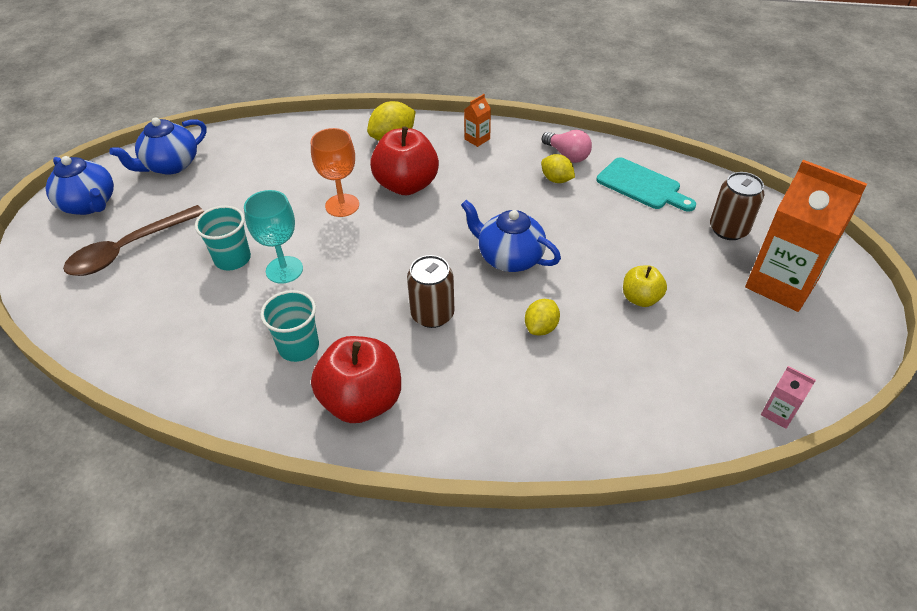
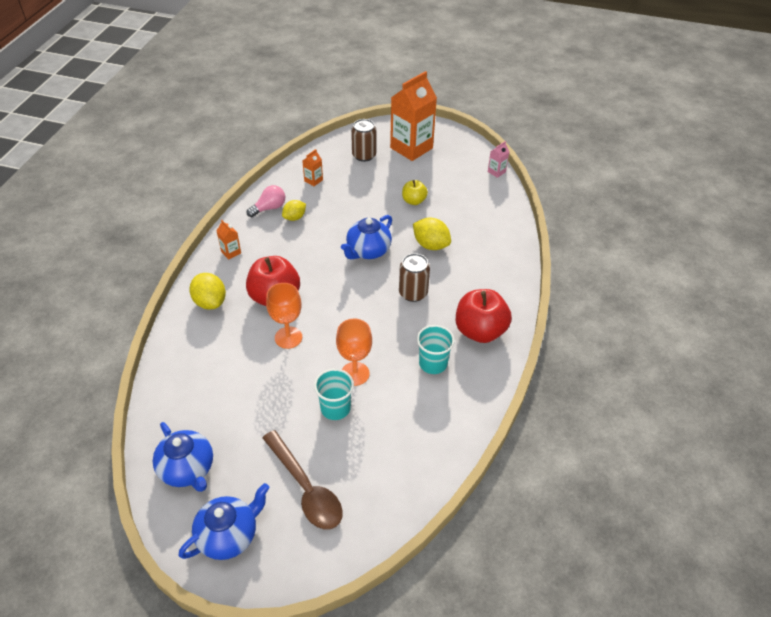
camera: 85 degrees left, 0 degrees up
turquoise goblet [244,190,303,284] -> orange goblet [336,319,372,386]
yellow lemon [525,299,560,336] -> yellow lemon [413,217,451,250], size x1.52
turquoise cutting board [597,157,696,212] -> orange carton [302,149,323,186]

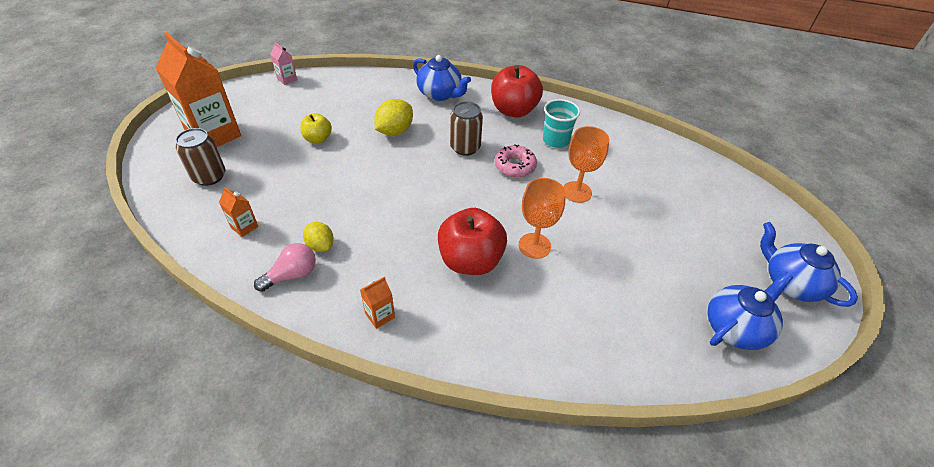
camera: 90 degrees left, 0 degrees up
yellow lemon [189,273,226,310] -> none
pink light bulb [247,185,285,217] -> pink light bulb turned 90 degrees clockwise [254,243,316,292]
brown spoon [263,430,343,529] -> none
turquoise cup [314,369,354,420] -> none
blue teapot [341,215,392,259] -> blue teapot moved to [413,55,471,101]
none -> pink donut [495,144,537,177]

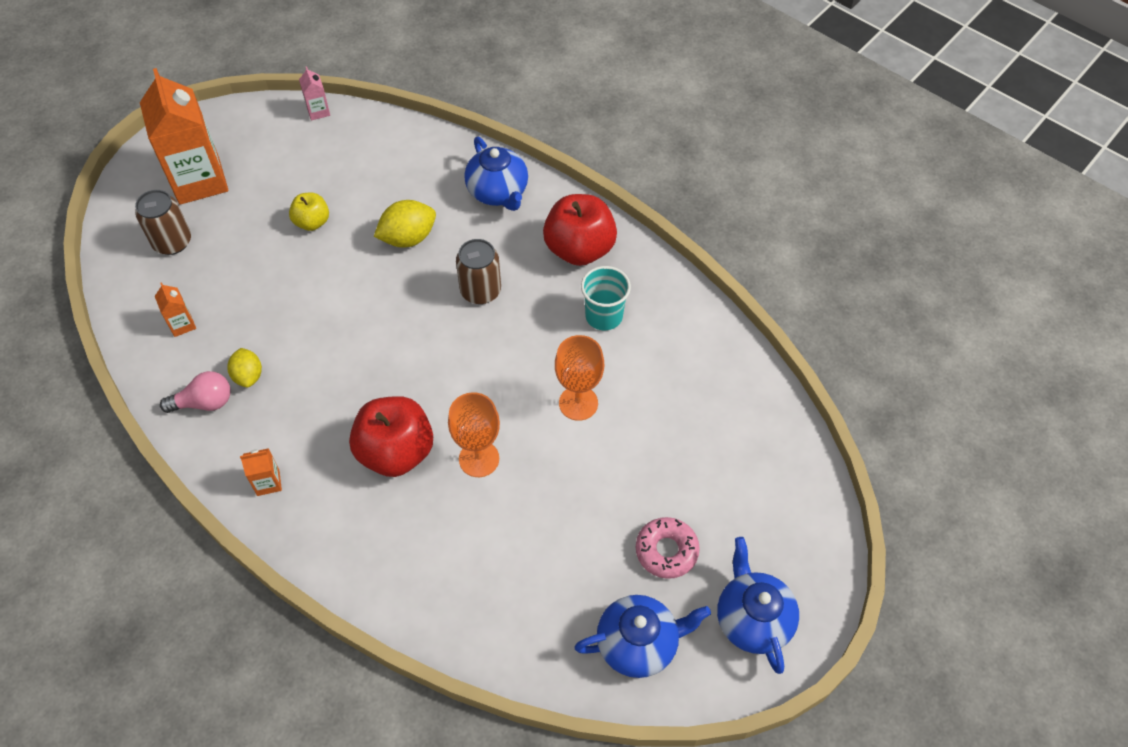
camera: 25 degrees right, 10 degrees up
pink donut [495,144,537,177] -> pink donut moved to [636,517,700,579]

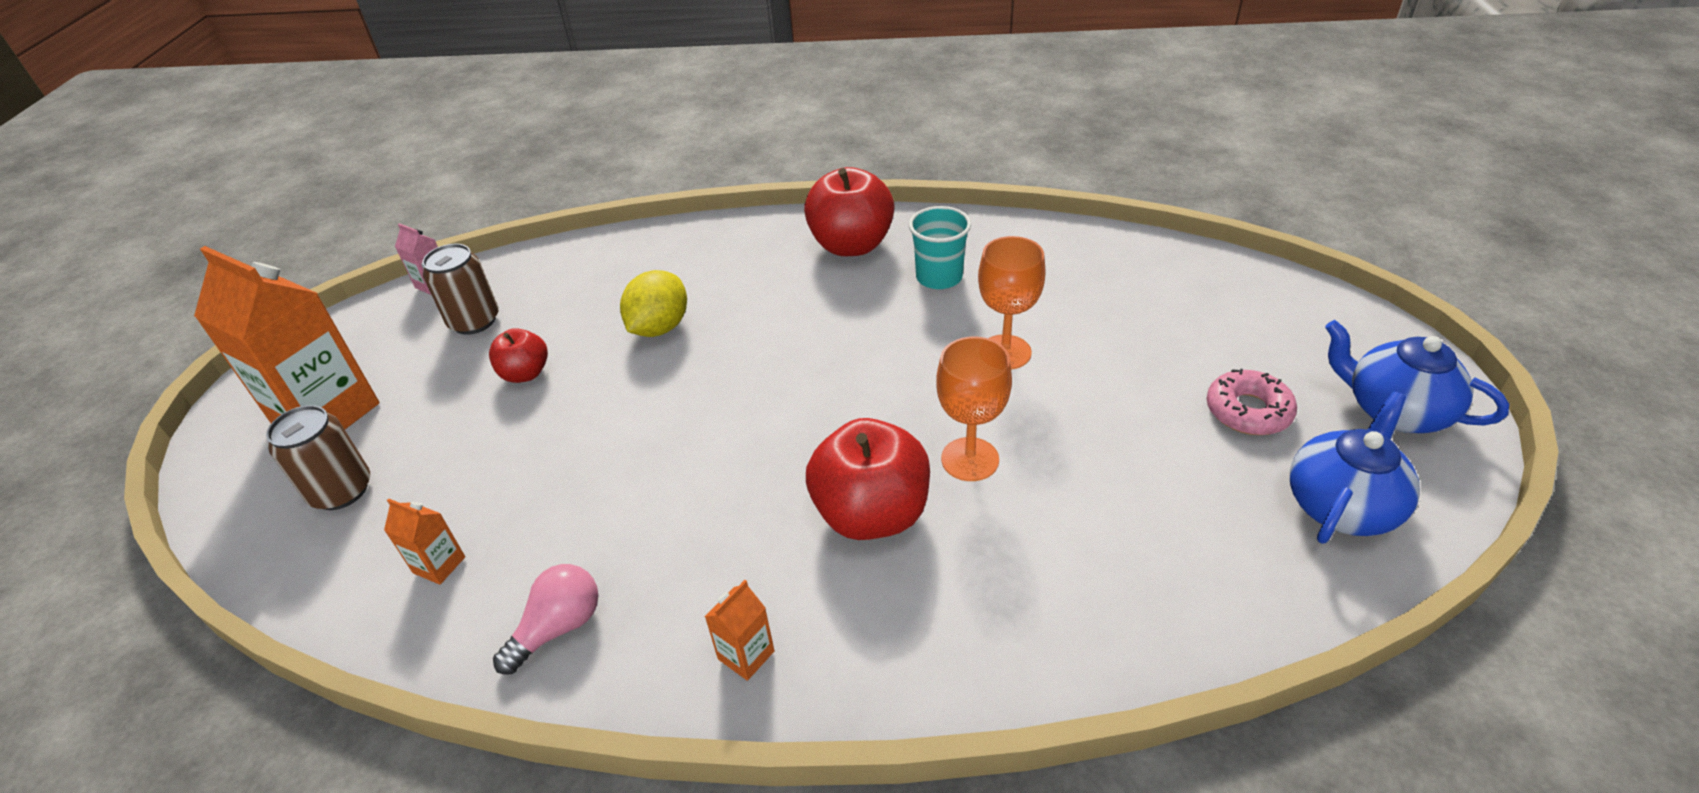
camera: 35 degrees left, 15 degrees down
yellow lemon [227,348,262,387] -> none
yellow apple [289,192,329,231] -> red apple [489,328,548,383]
brown can [456,239,501,304] -> brown can moved to [422,244,499,335]
blue teapot [464,137,528,211] -> none

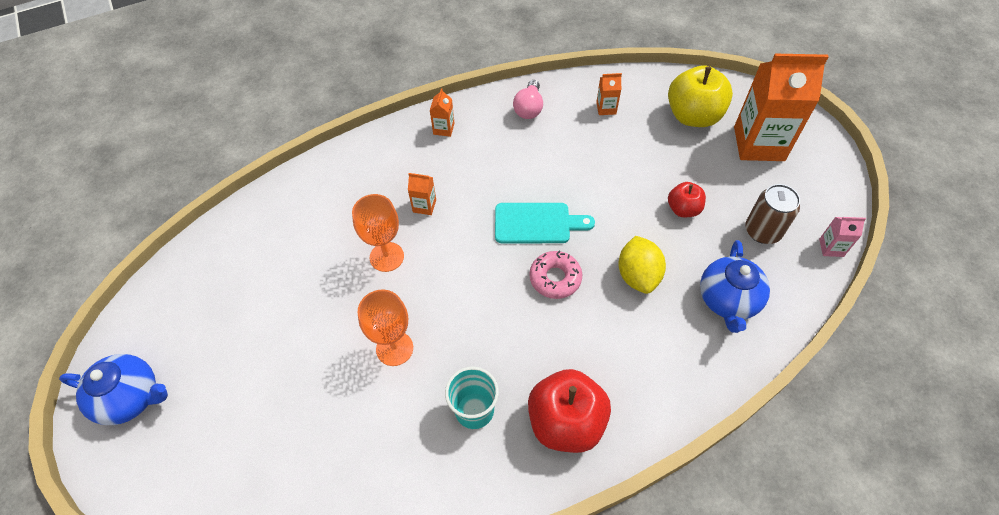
camera: 150 degrees right, 15 degrees up
brown can [266,405,370,510] -> yellow apple [668,65,733,127]
red apple [806,418,930,540] -> orange carton [408,173,436,215]
pink donut [1207,369,1297,435] -> pink donut moved to [529,251,582,299]
blue teapot [1290,392,1420,544] -> blue teapot moved to [700,240,770,333]
none -> turquoise cutting board [495,203,595,243]

